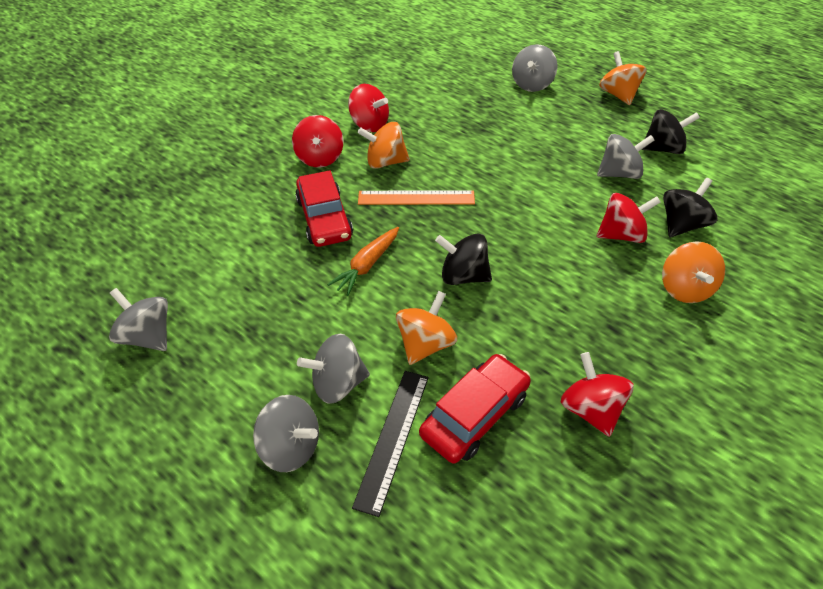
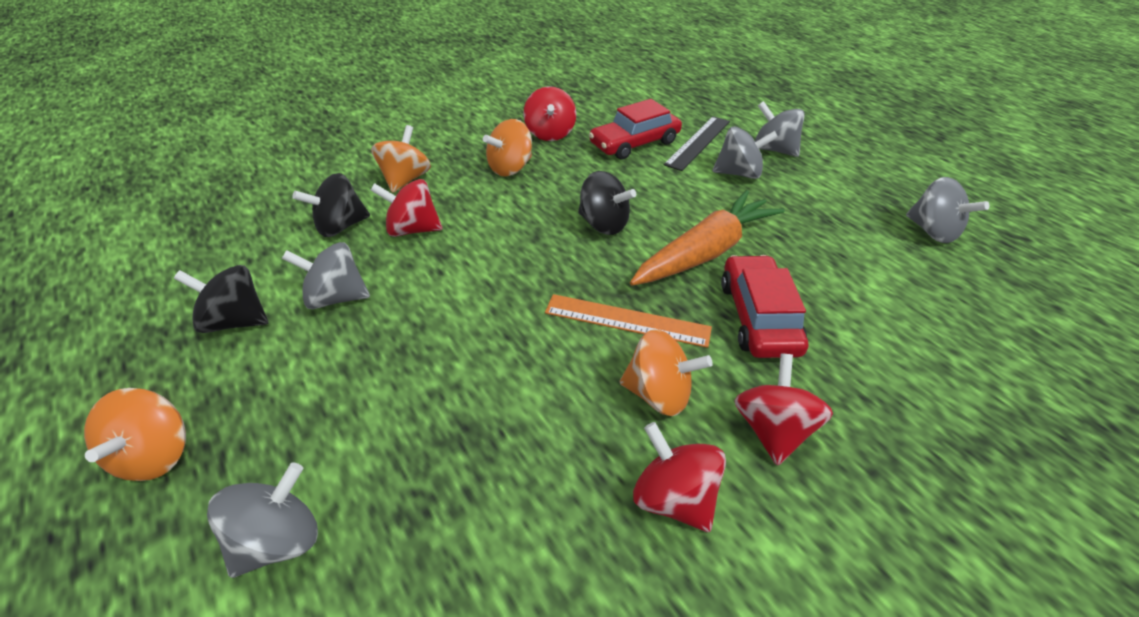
camera: 165 degrees left, 5 degrees down
orange carrot [327,227,399,296] -> orange carrot [630,190,785,286], size x1.71
orange spinning top [396,291,457,365] -> orange spinning top moved to [483,119,532,176]

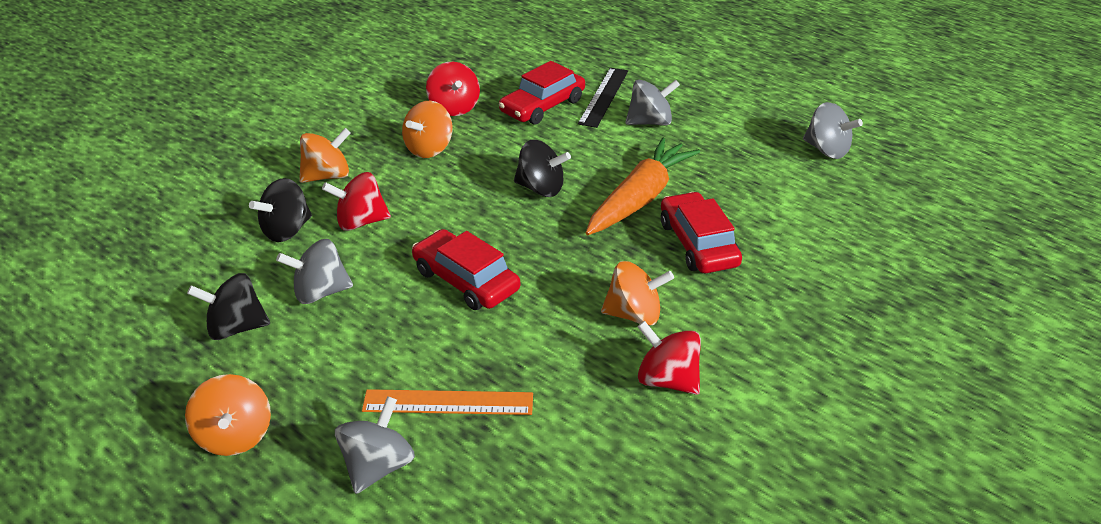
camera: 15 degrees left, 5 degrees down
orange spinning top [371,125,431,193] -> orange spinning top turned 60 degrees clockwise [299,128,351,183]
orange ruler [545,294,712,348] -> orange ruler moved to [362,389,533,415]
red spinning top [734,354,833,466] -> none
grey spinning top [755,101,805,157] -> none
none -> red car [412,229,520,310]

